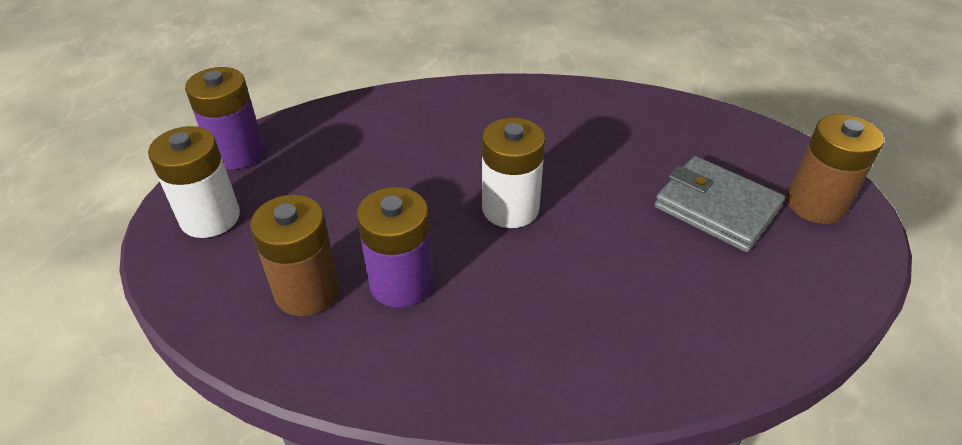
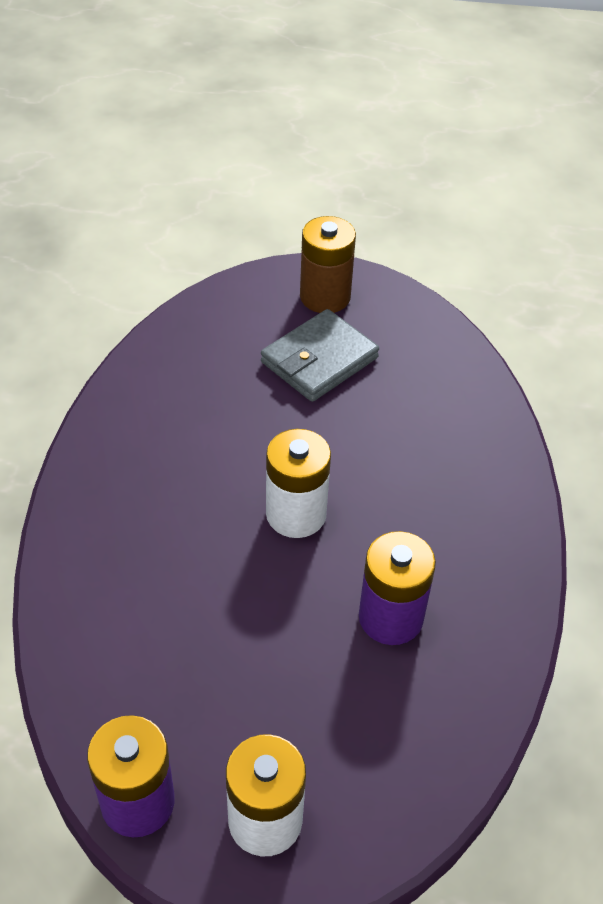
camera: 85 degrees left, 5 degrees up
brown battery [250,195,340,316] -> none

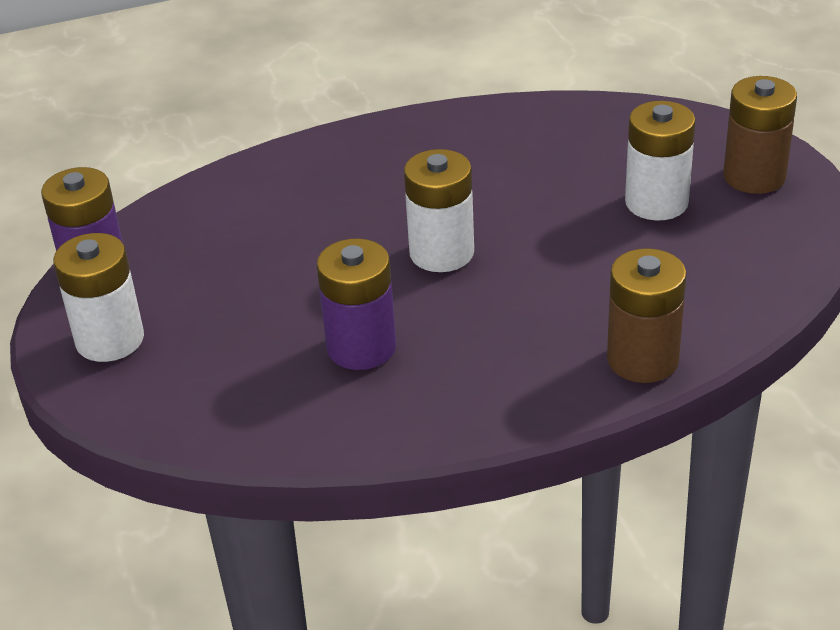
camera: 70 degrees right, 10 degrees down
grey wallet [261,309,379,402] -> white battery [625,101,696,220]
none -> brown battery [607,248,687,383]

